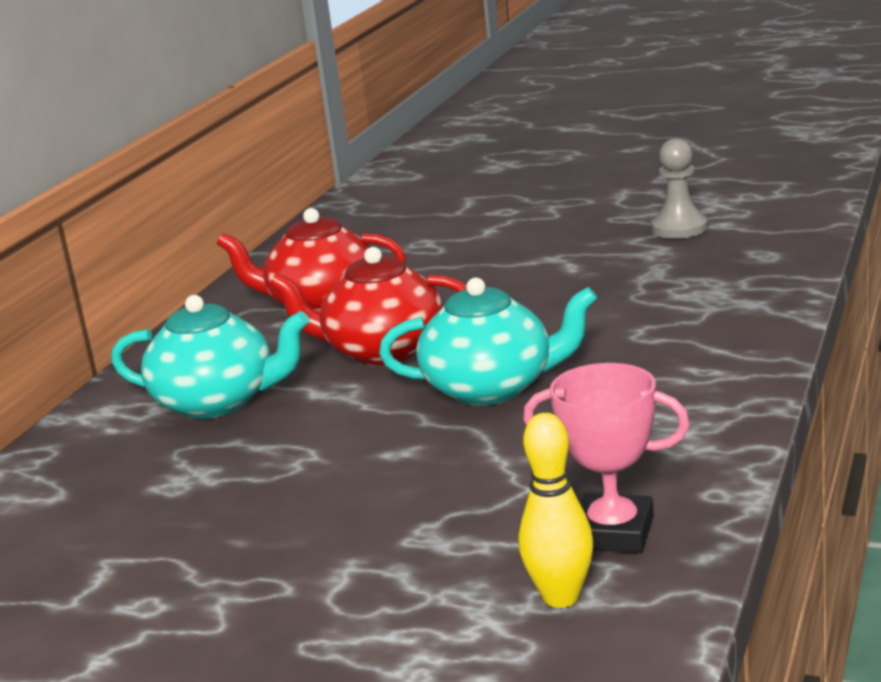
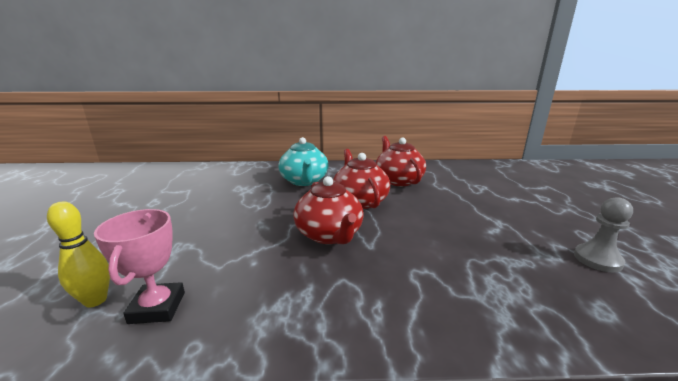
camera: 65 degrees right, 0 degrees up
turquoise teapot [379,278,597,406] -> red teapot [293,176,364,244]

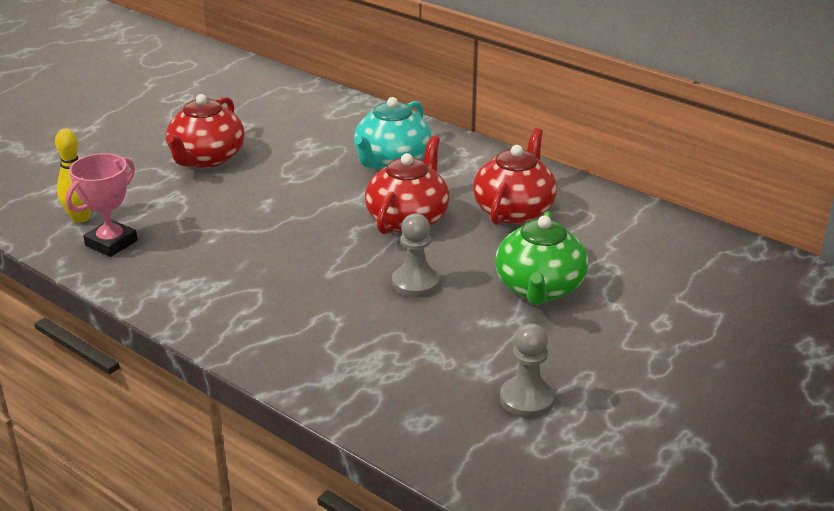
camera: 40 degrees right, 10 degrees up
red teapot [293,176,364,244] -> red teapot moved to [166,94,245,168]
none -> grey pawn [392,213,439,297]
none -> green teapot [495,211,588,305]

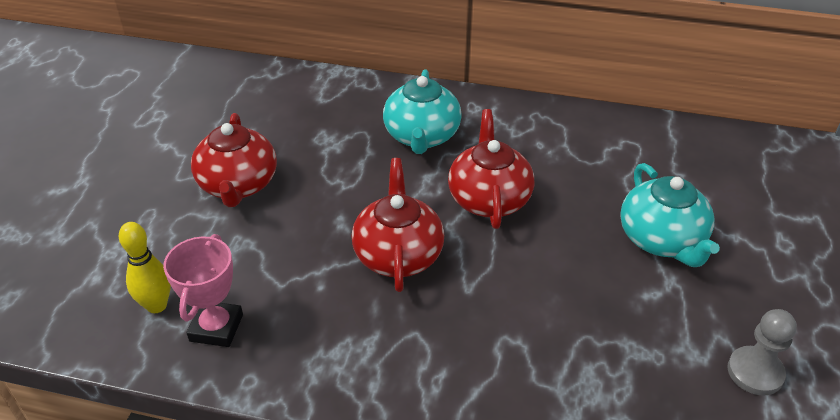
camera: 25 degrees left, 10 degrees up
grey pawn [392,213,439,297] -> none
red teapot [473,128,557,225] -> red teapot moved to [352,158,444,292]
green teapot [495,211,588,305] -> turquoise teapot [620,163,720,267]

